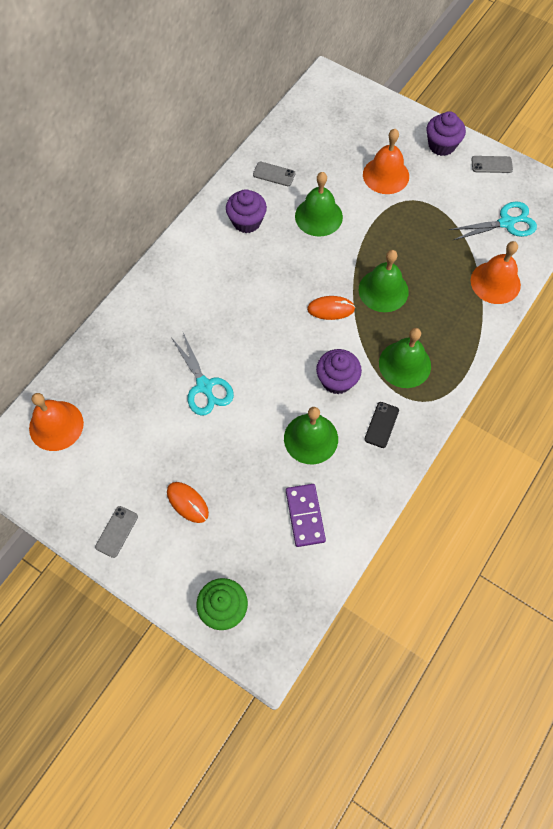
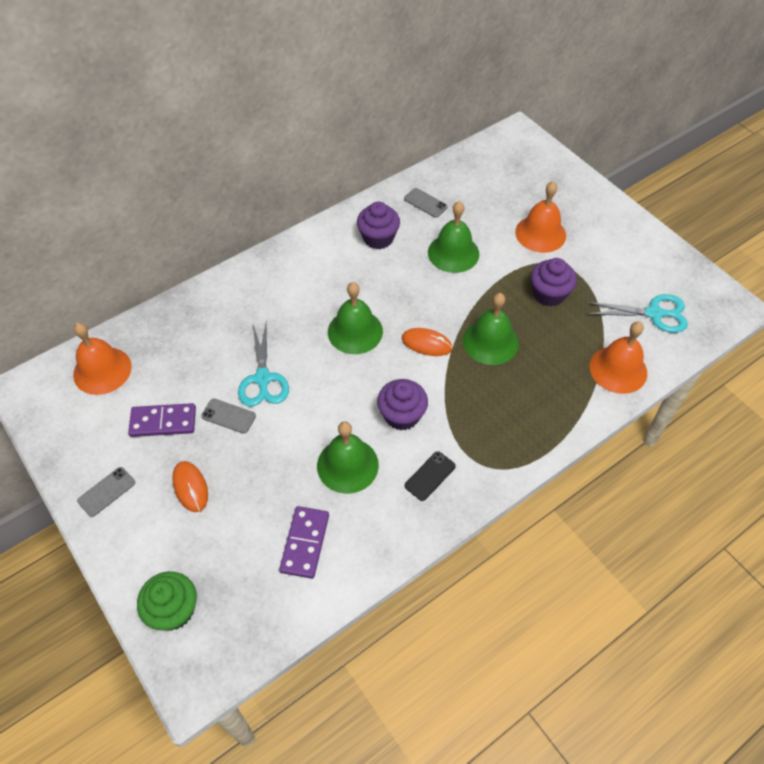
camera: 20 degrees right, 10 degrees down
green bell [379,328,431,388] -> green bell moved to [328,282,383,354]
purple cupcake [427,111,466,156] -> purple cupcake moved to [531,258,577,306]
grey phone [471,156,513,173] -> grey phone moved to [201,399,256,434]
none -> purple domino [128,403,196,437]

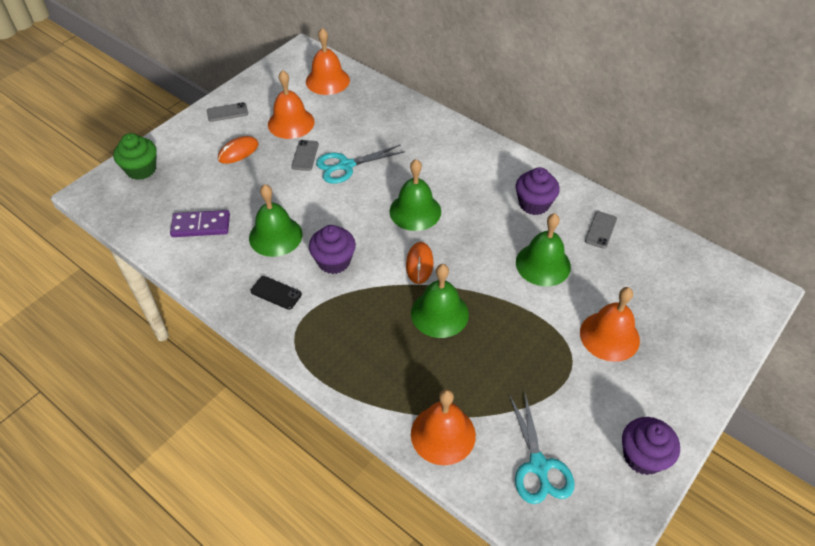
camera: 75 degrees right, 5 degrees down
grey phone [77,467,135,517] -> grey phone turned 45 degrees counterclockwise [207,102,248,122]
purple domino [128,403,196,437] -> orange bell [268,70,315,139]
purple cupcake [531,258,577,306] -> purple cupcake moved to [622,417,680,475]

